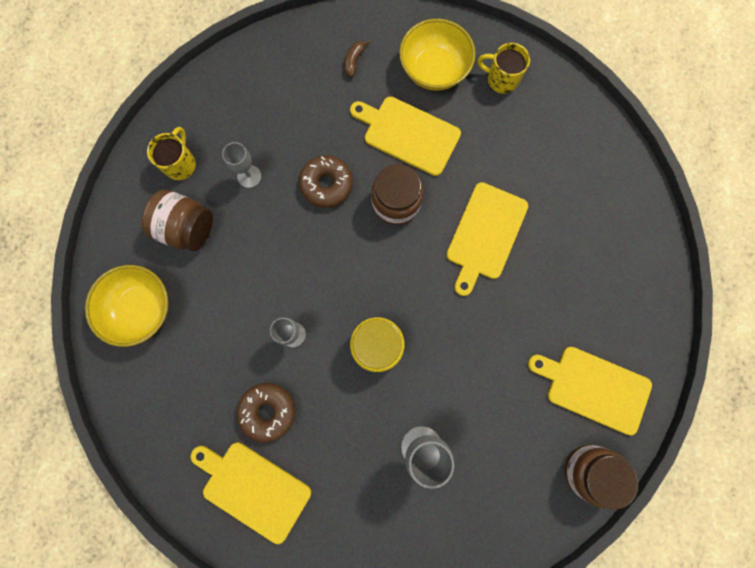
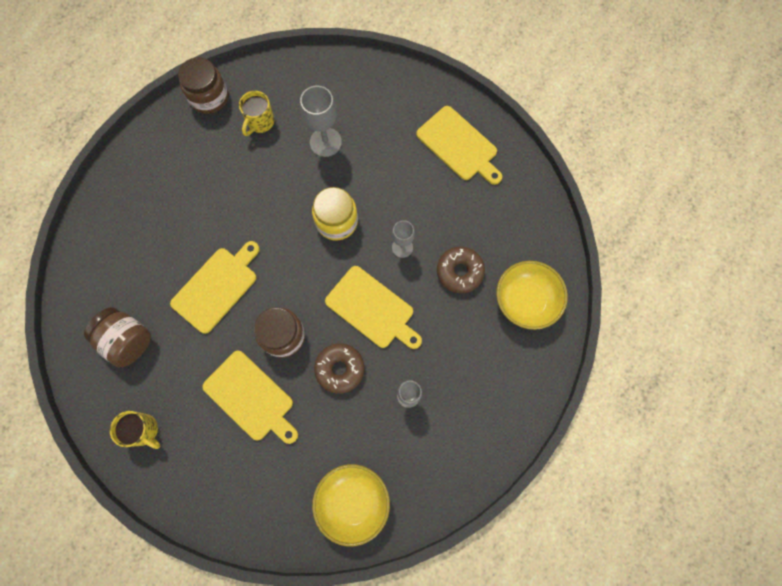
camera: 165 degrees left, 5 degrees down
brown jar [141,189,213,251] -> brown jar moved to [84,307,151,368]
yellow mug [147,127,196,180] -> yellow mug moved to [239,91,274,136]
brown donut [237,383,295,443] -> brown donut moved to [437,247,485,293]
brown banana [344,40,370,77] -> none
yellow bowl [399,19,476,91] -> yellow bowl moved to [312,464,390,546]
yellow cutting board [528,347,652,435] -> yellow cutting board moved to [325,266,422,349]

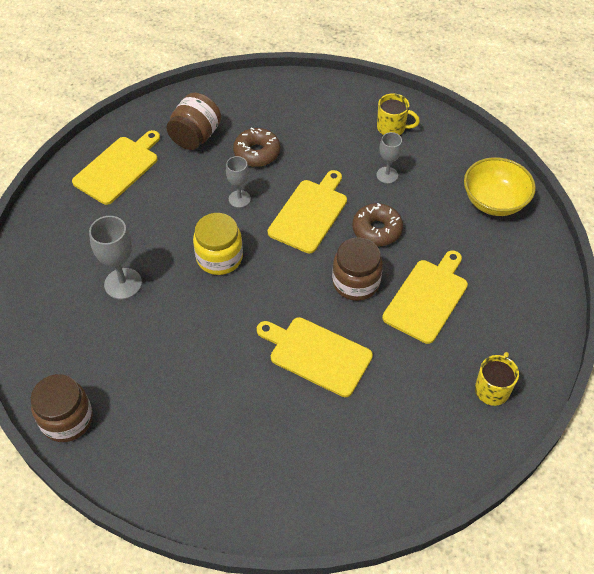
camera: 100 degrees left, 20 degrees down
brown jar [84,307,151,368] -> brown jar moved to [166,93,221,150]
yellow mug [239,91,274,136] -> yellow mug moved to [377,93,420,135]
yellow bowl [496,261,568,330] -> none

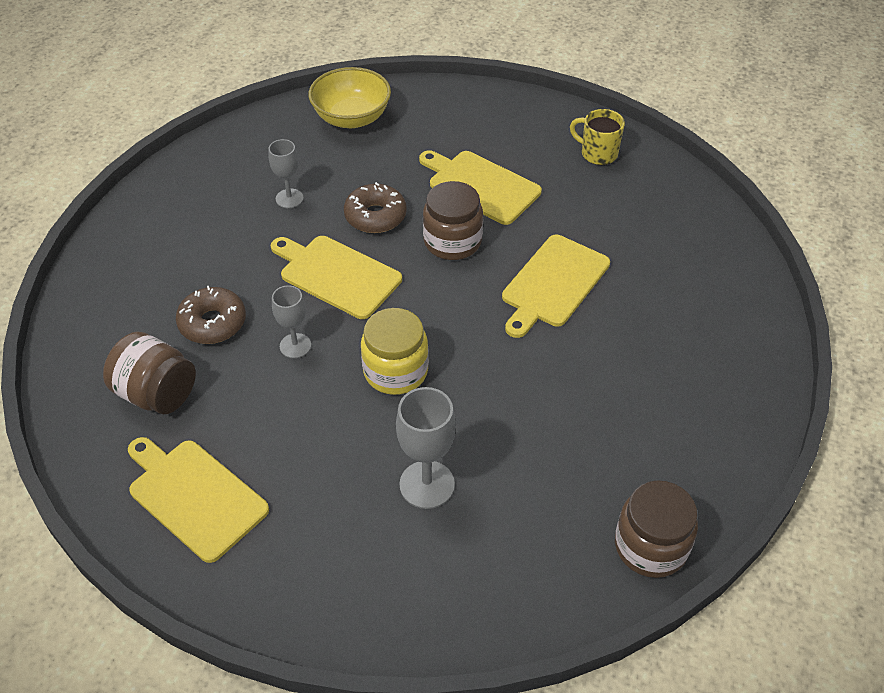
camera: 85 degrees left, 5 degrees down
yellow mug [377,93,420,135] -> none

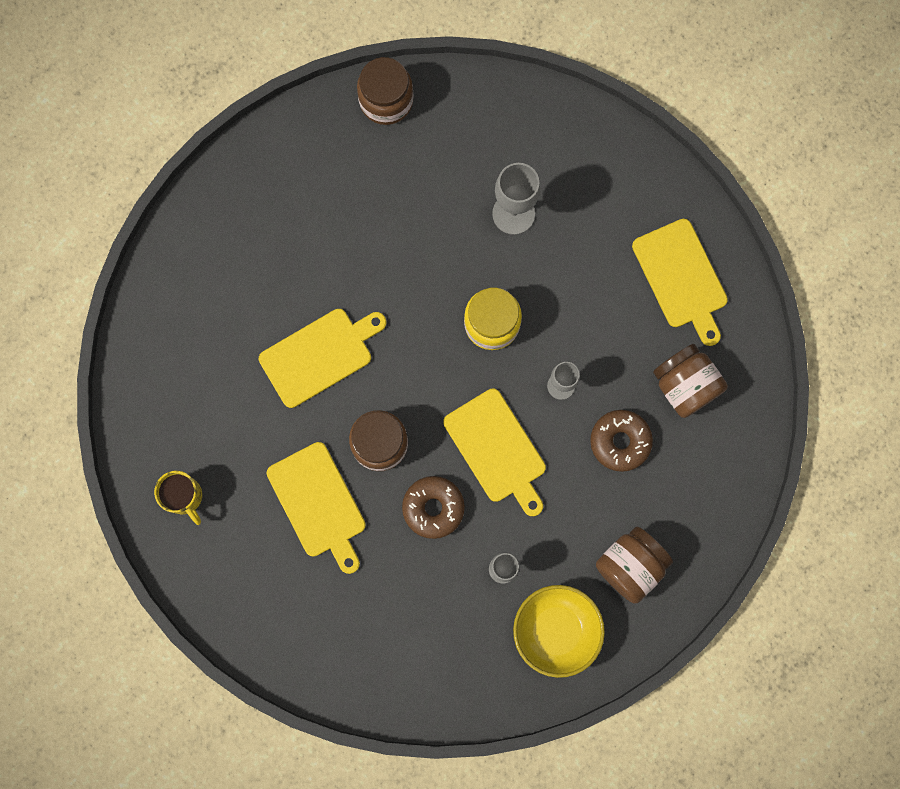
camera: 155 degrees left, 30 degrees up
yellow bowl [309,67,391,128] -> yellow bowl moved to [513,585,605,678]
none -> brown jar [596,527,673,603]

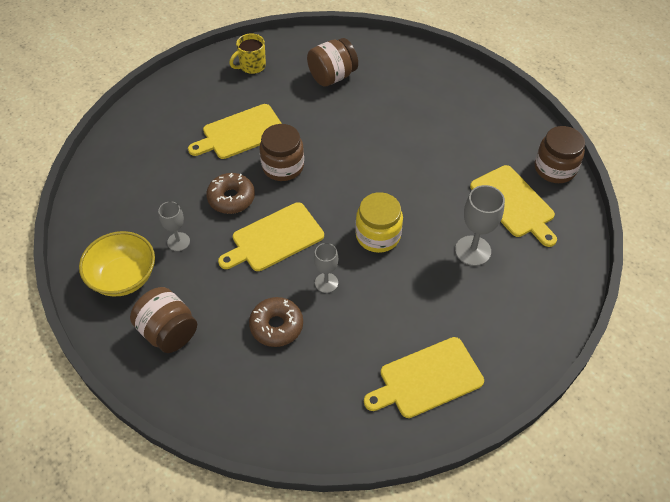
camera: 90 degrees right, 25 degrees down
yellow cutting board [259,309,387,408] -> yellow cutting board moved to [470,165,557,247]
brown jar [653,344,728,418] -> brown jar moved to [307,38,358,87]

